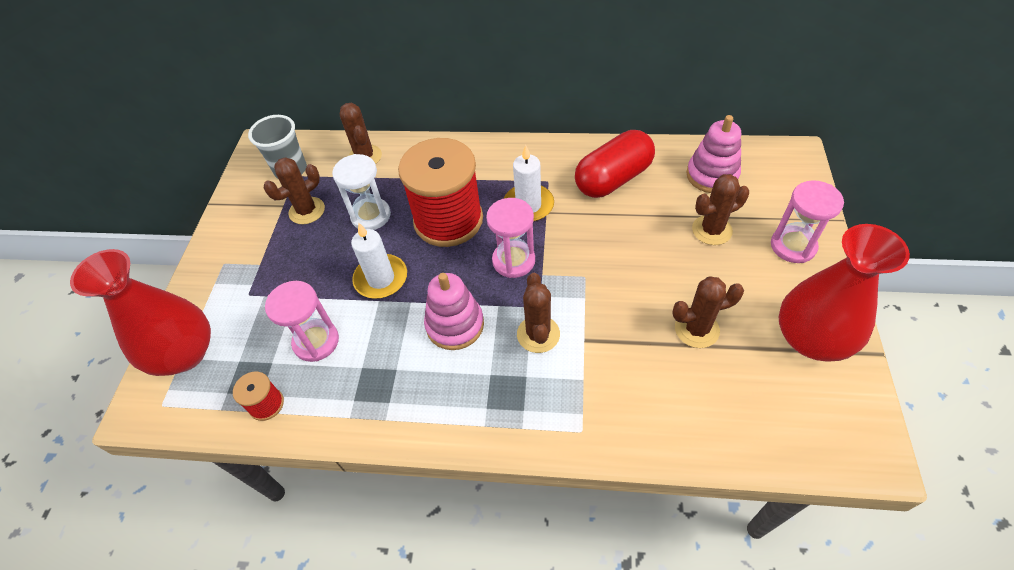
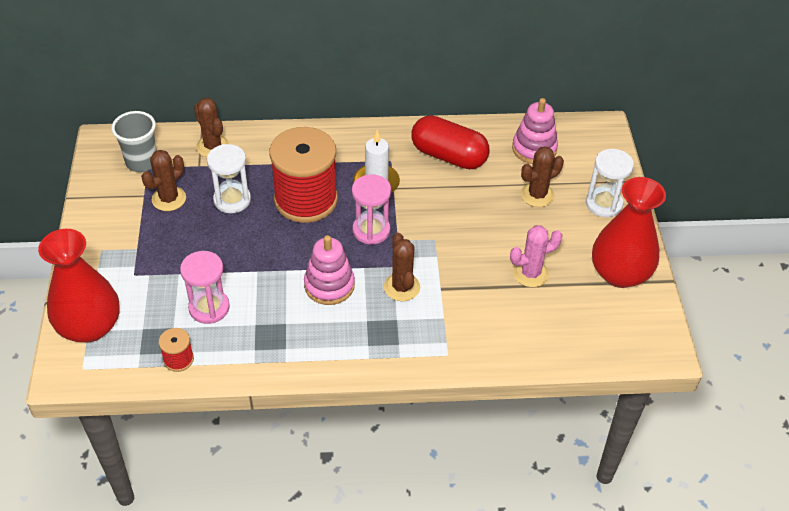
camera: 15 degrees left, 5 degrees down
white candle [351,223,407,299] -> none
red capsule [575,130,655,198] -> red capsule turned 75 degrees clockwise [411,115,489,169]
brown cactus [672,276,744,348] -> pink cactus [510,225,563,287]
pink hourglass [771,180,844,263] -> white hourglass [586,149,634,217]

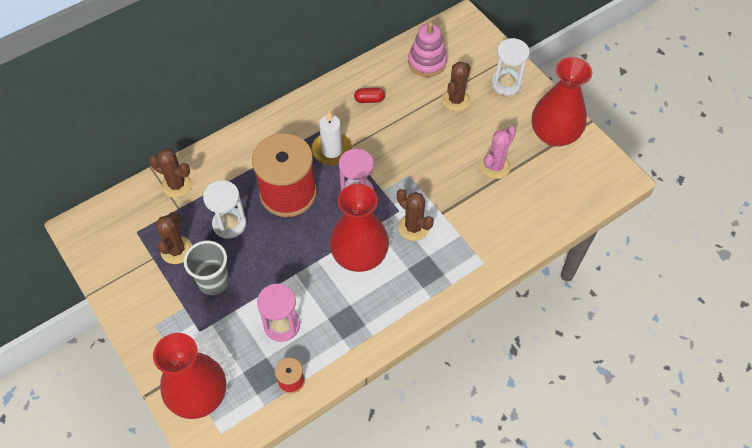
camera: 30 degrees left, 10 degrees up
grey cup [111,111,157,172] -> grey cup moved to [184,240,229,295]
pink stacking toy [304,235,355,305] -> red vase [330,184,389,272]
red capsule [411,115,489,169] -> red capsule [354,88,385,103], size x0.43

